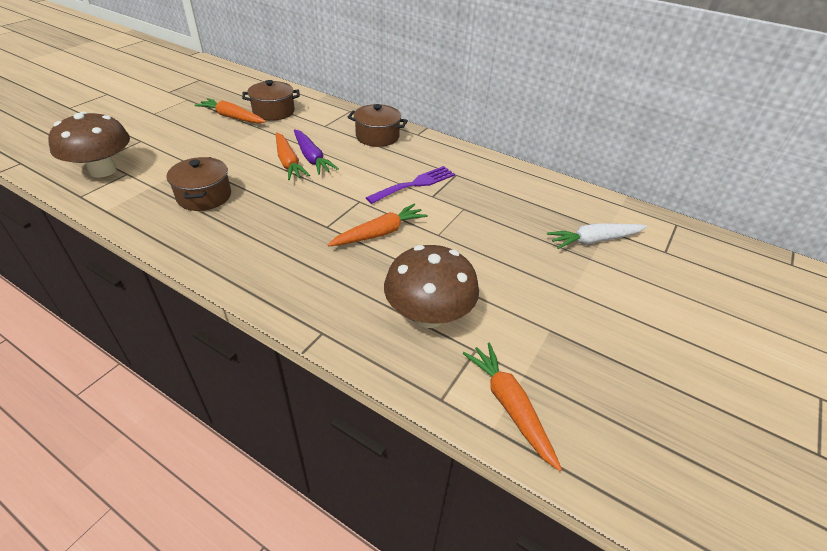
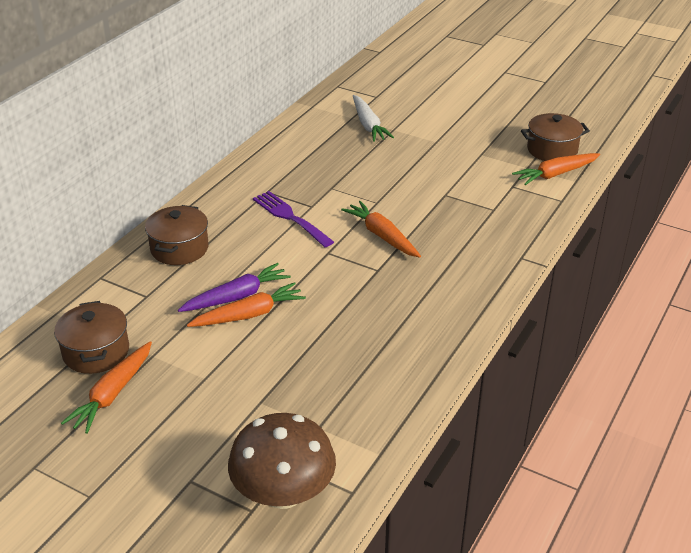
camera: 90 degrees left, 5 degrees down
brown pot [167,157,231,211] -> brown pot moved to [521,113,590,161]
brown mushroom [384,245,479,328] -> none

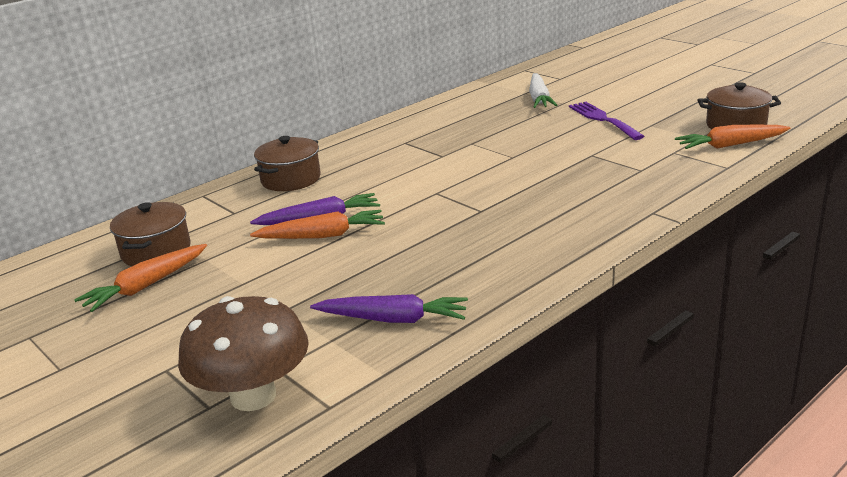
camera: 20 degrees right, 10 degrees down
purple fork [253,191,334,247] -> purple fork moved to [569,102,645,140]
orange carrot [341,201,421,258] -> none
none -> purple carrot [310,294,468,323]

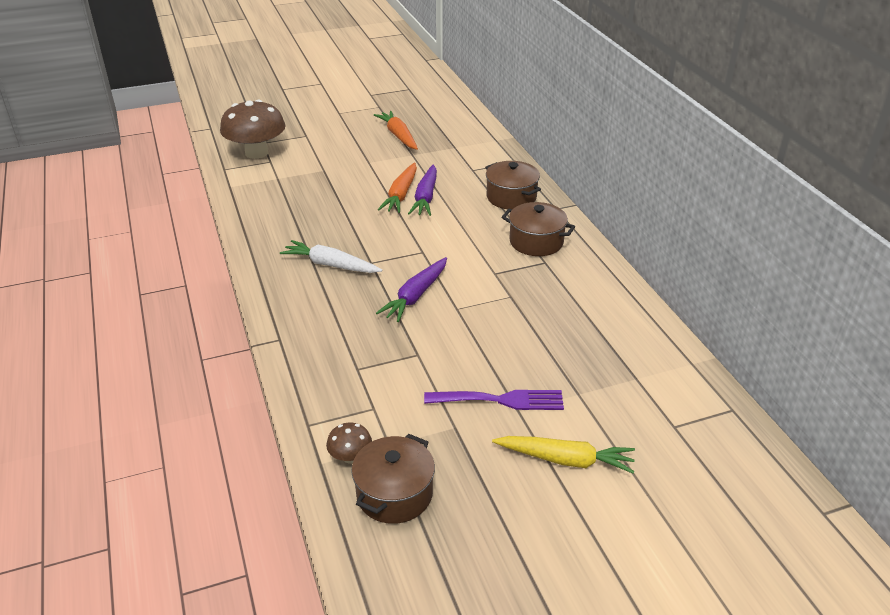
camera: 110 degrees right, 10 degrees up
brown pot [110,202,191,266] -> brown pot moved to [501,202,575,256]
purple carrot [310,294,468,323] -> purple carrot moved to [376,257,447,322]
white carrot [529,73,558,108] -> white carrot moved to [280,240,382,273]
orange carrot [675,125,791,149] -> brown mushroom [326,423,372,463]
none -> yellow carrot [492,436,635,474]

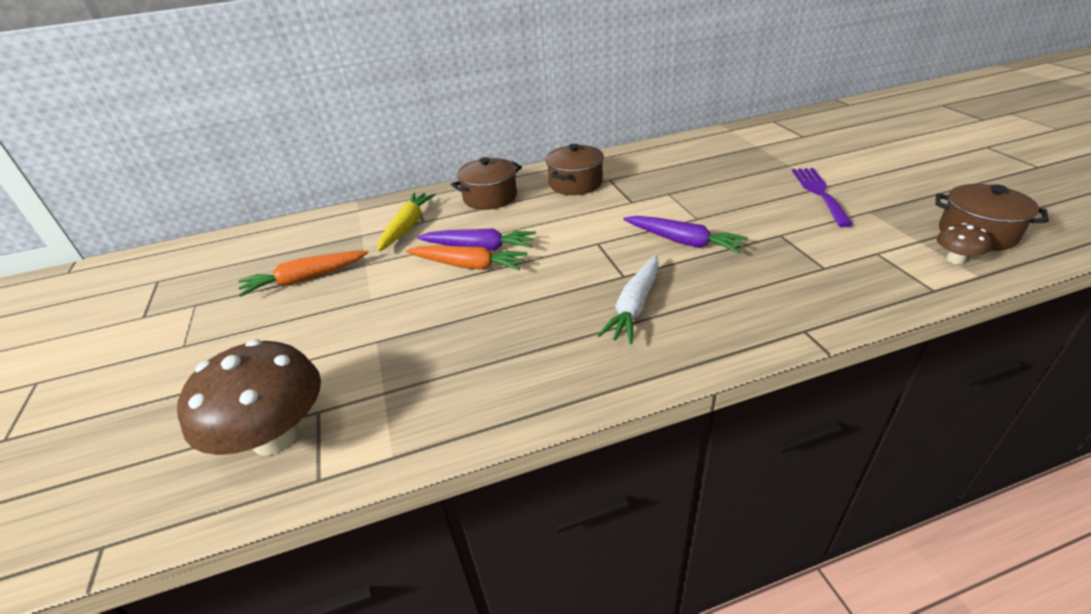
camera: 85 degrees left, 0 degrees up
yellow carrot [492,436,635,474] -> yellow carrot moved to [377,193,436,252]

